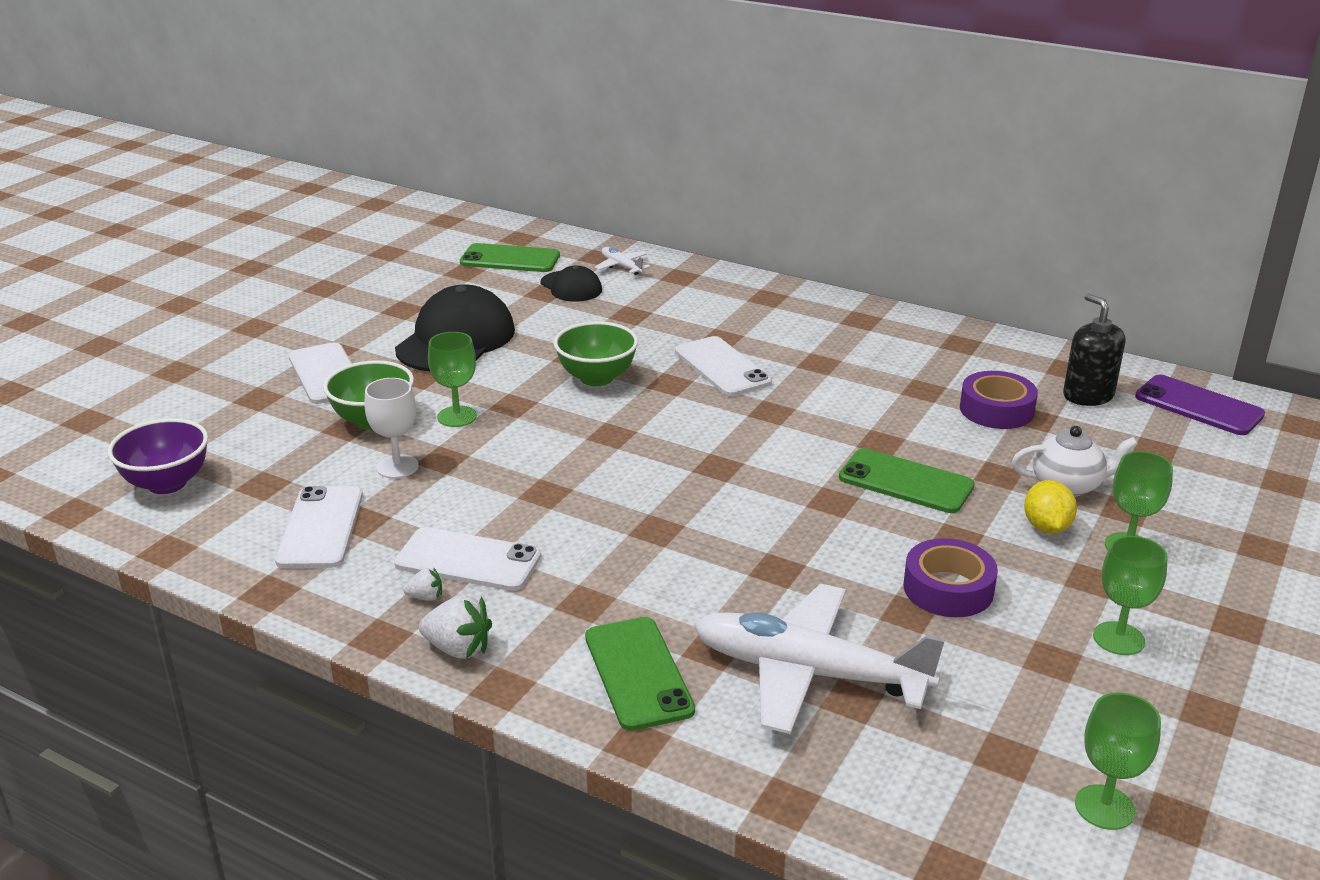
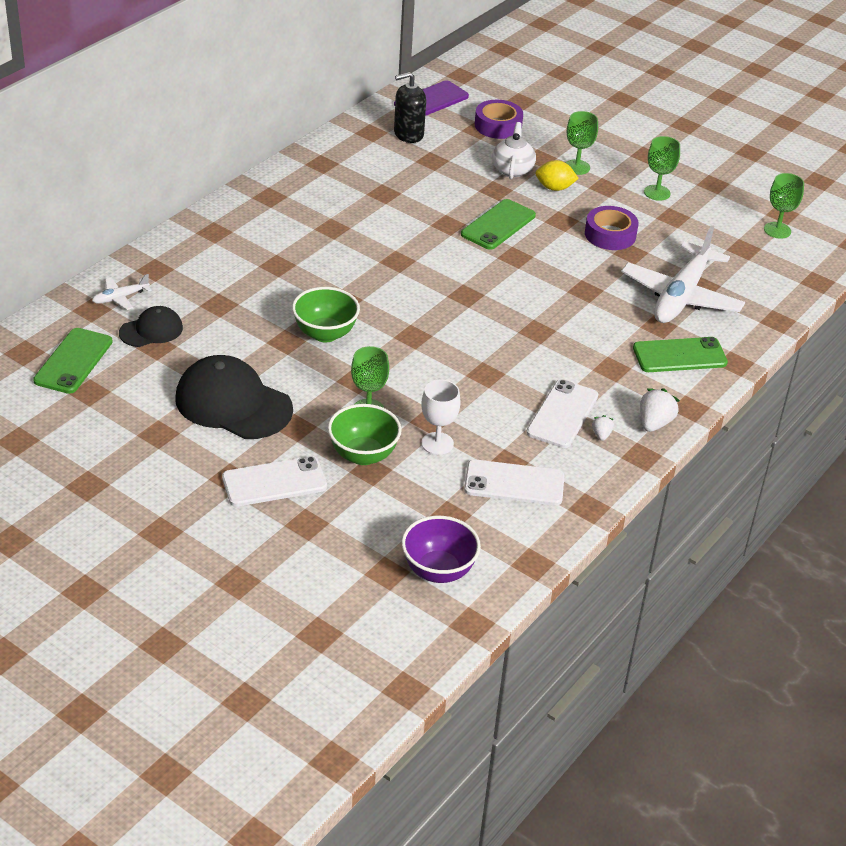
camera: 85 degrees left, 10 degrees up
white phone [675,336,772,396] -> none
purple tape [960,371,1038,429] -> purple tape moved to [475,100,523,139]

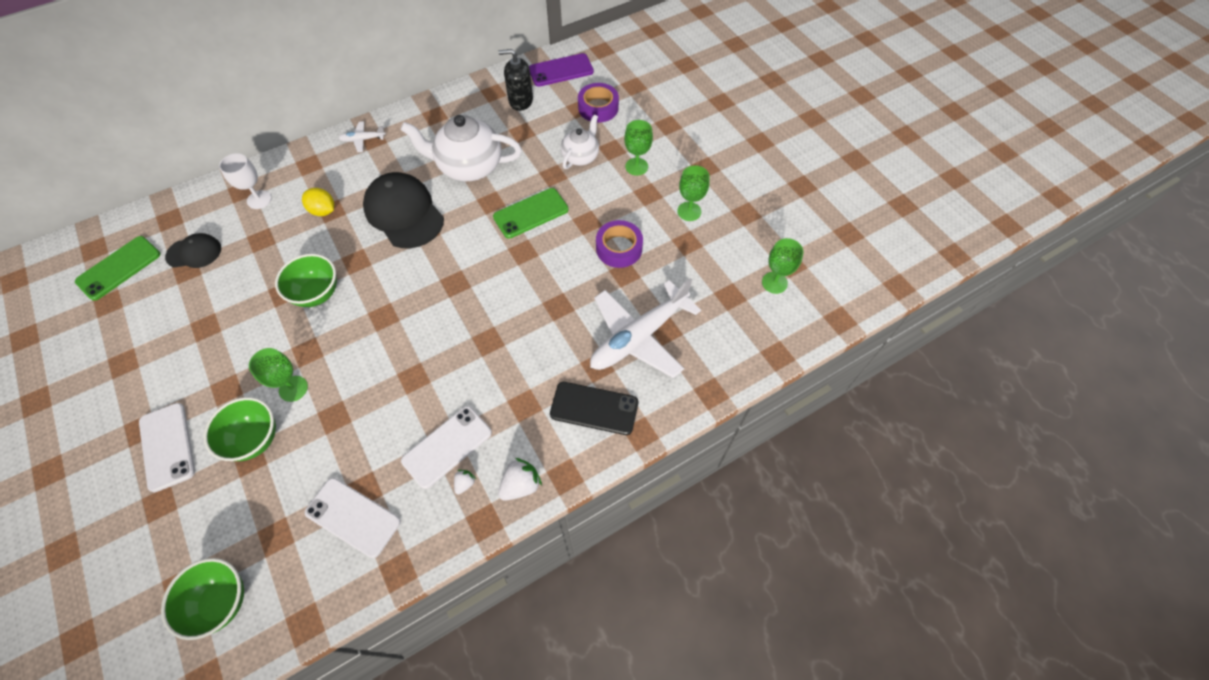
camera: 25 degrees right, 20 degrees up
white plane [92,274,152,310] -> white plane moved to [339,121,386,152]
black cap [176,355,293,439] -> black cap moved to [363,172,444,248]
white phone [222,456,327,507] -> white phone turned 60 degrees clockwise [139,403,195,492]
purple bowl [401,516,481,583] -> green bowl [161,558,244,640]
white goblet [421,380,461,455] -> white goblet moved to [219,153,272,209]
yellow lemon [535,160,579,191] -> yellow lemon moved to [302,188,334,216]
green phone [633,337,728,372] -> black phone [550,382,638,435]
none -> white teapot [400,115,522,181]

